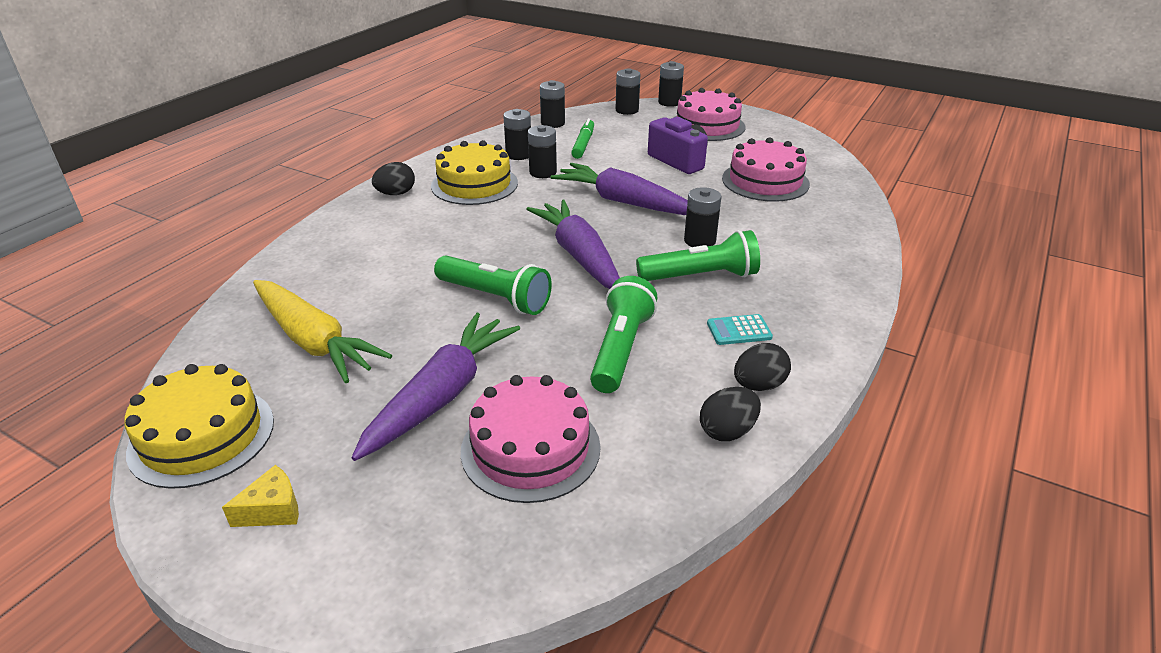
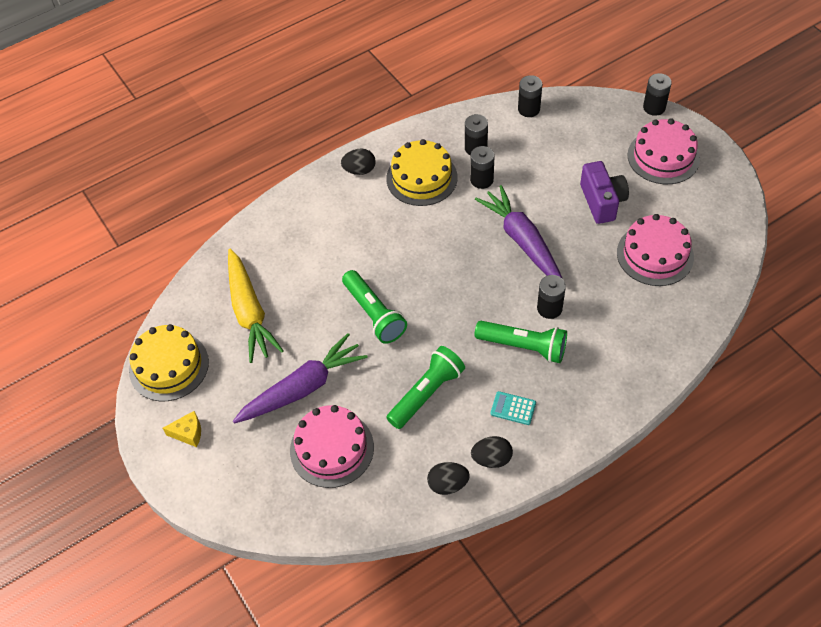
camera: 30 degrees right, 20 degrees up
purple carrot [526,200,620,289] -> none
green marker [571,118,594,159] -> none
black battery [616,68,640,115] -> none

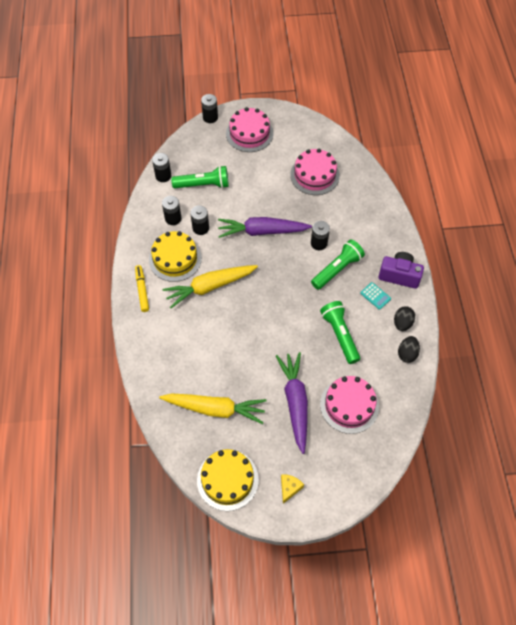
camera: 65 degrees left, 5 degrees up
black egg [341,148,376,175] -> yellow marker [135,265,149,312]
green flashlight [342,270,407,344] -> green flashlight moved to [171,166,229,188]
turquoise calculator [491,391,536,425] -> turquoise calculator turned 90 degrees counterclockwise [360,282,391,310]
purple camera [580,161,629,224] -> purple camera moved to [379,252,424,289]
none -> yellow carrot [162,265,258,308]

